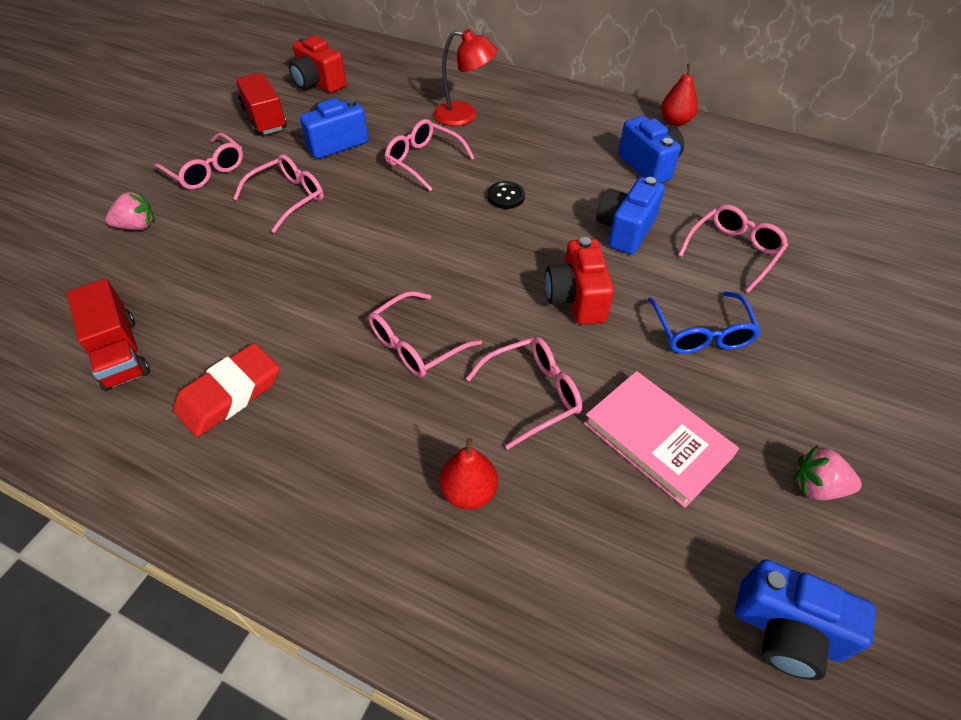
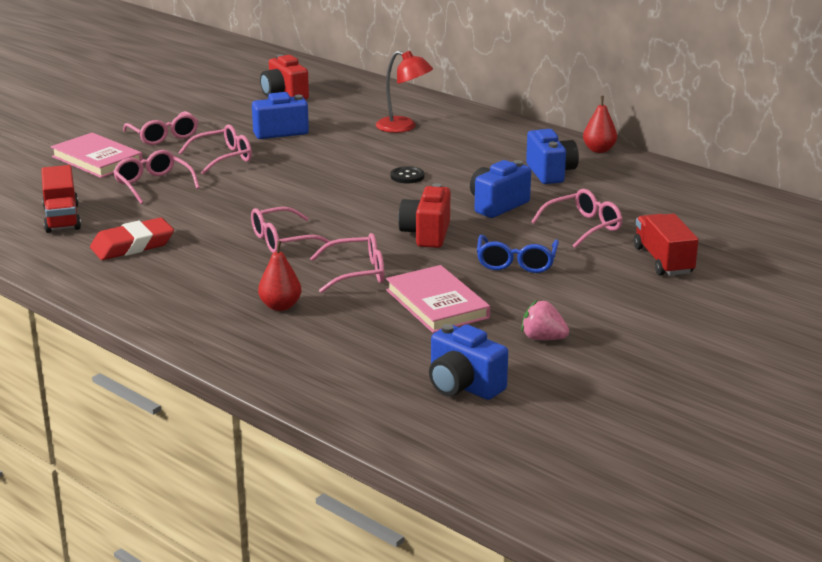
camera: 15 degrees right, 25 degrees down
pink strawberry [105,191,155,230] -> pink book [51,133,143,178]
red truck [235,73,287,135] -> red truck moved to [634,214,698,276]
pink glasses [385,119,475,191] -> pink glasses moved to [113,150,200,204]

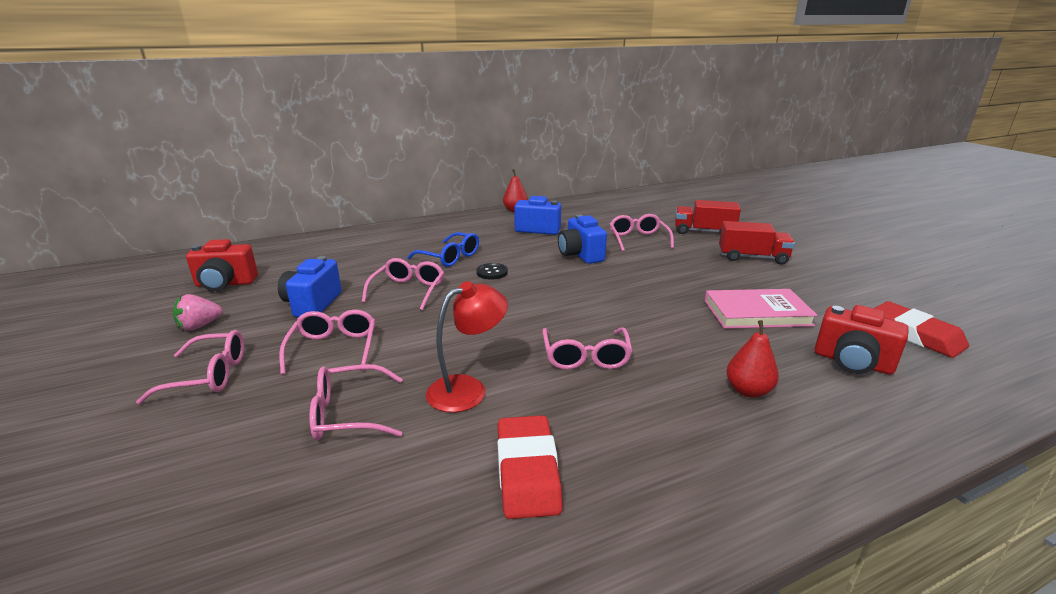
camera: 65 degrees left, 0 degrees up
red truck [41,165,81,233] -> red truck moved to [719,221,795,265]
pink book [51,133,143,178] -> none
pink glasses [310,233,385,293] -> pink glasses moved to [362,258,444,310]
red lamp [376,51,433,133] -> red lamp moved to [426,281,508,412]
red camera [398,183,450,248] -> red camera moved to [815,305,909,375]
blue camera [429,324,508,400] -> red eraser [874,301,969,358]
blue glasses [477,235,559,273] -> blue glasses moved to [407,232,479,267]
pink strawberry [521,300,569,340] -> pink strawberry moved to [173,294,222,331]

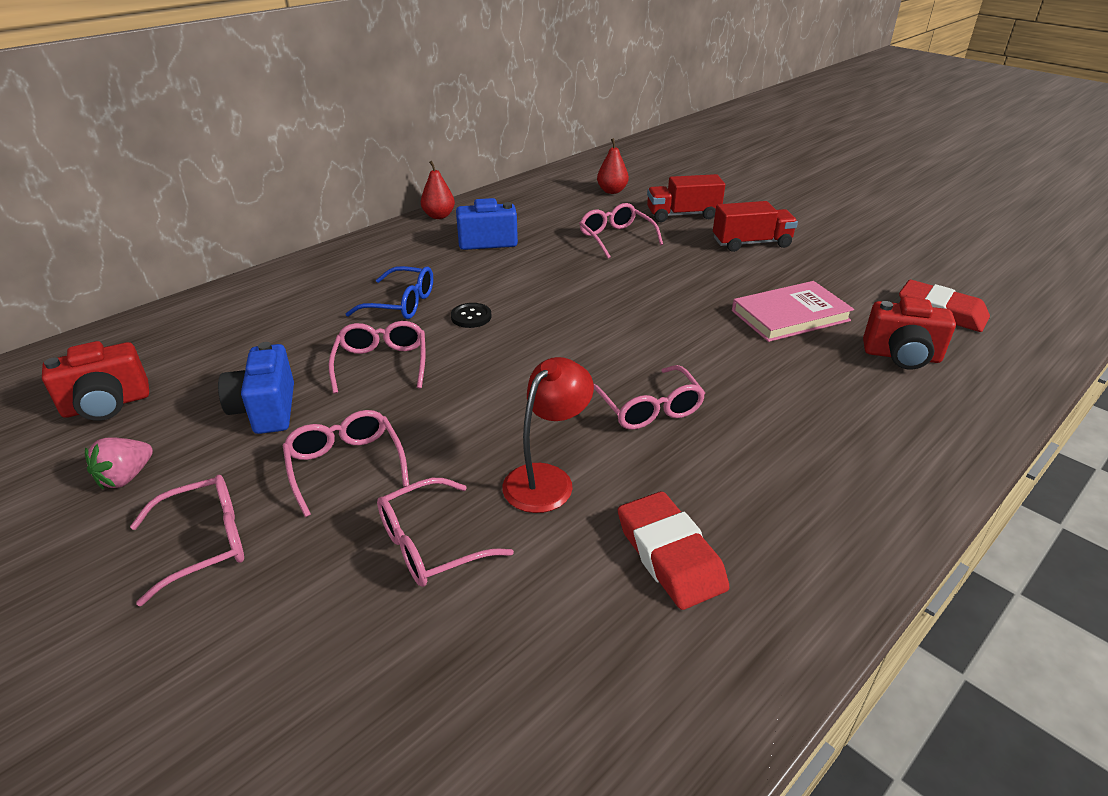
camera: 20 degrees left, 10 degrees up
blue camera [558,214,607,264] -> none
red pear [726,320,779,398] -> red pear moved to [597,138,629,194]

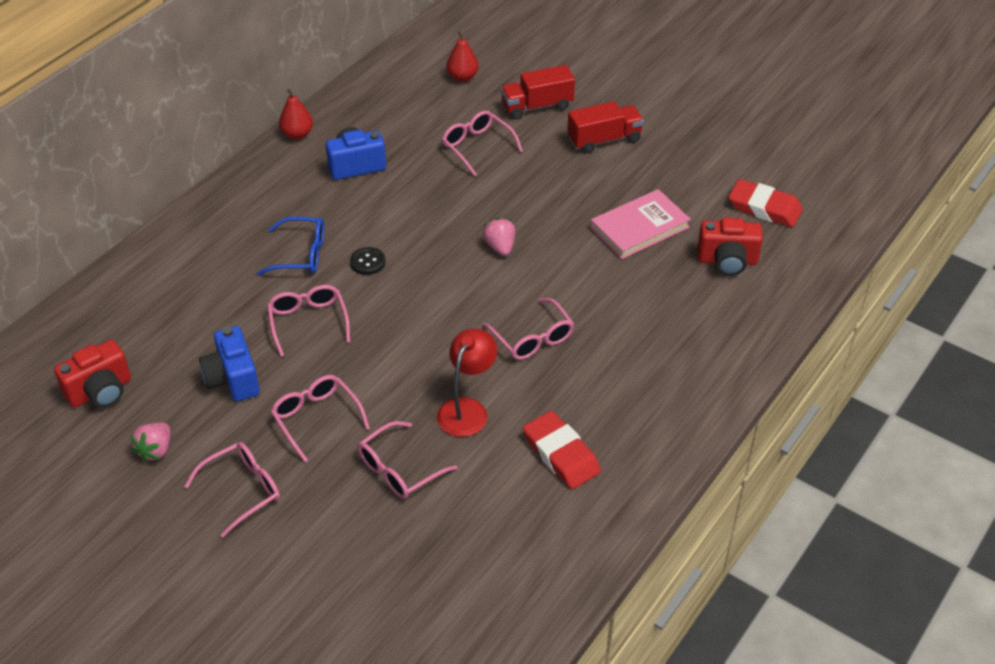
camera: 10 degrees left, 10 degrees up
none -> pink strawberry [483,218,515,256]

